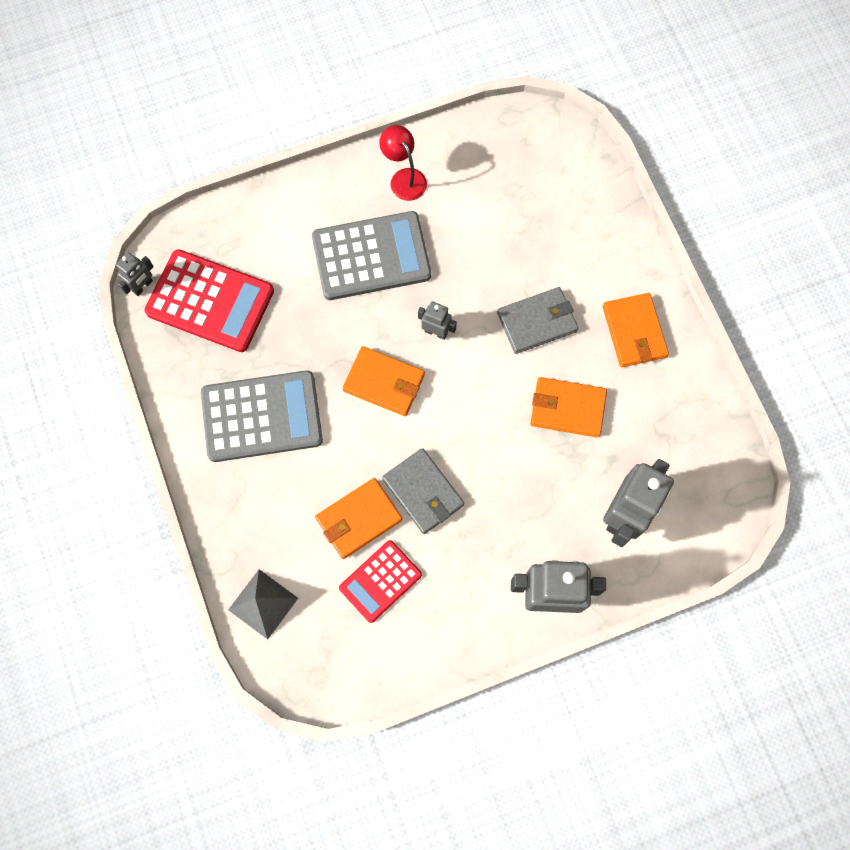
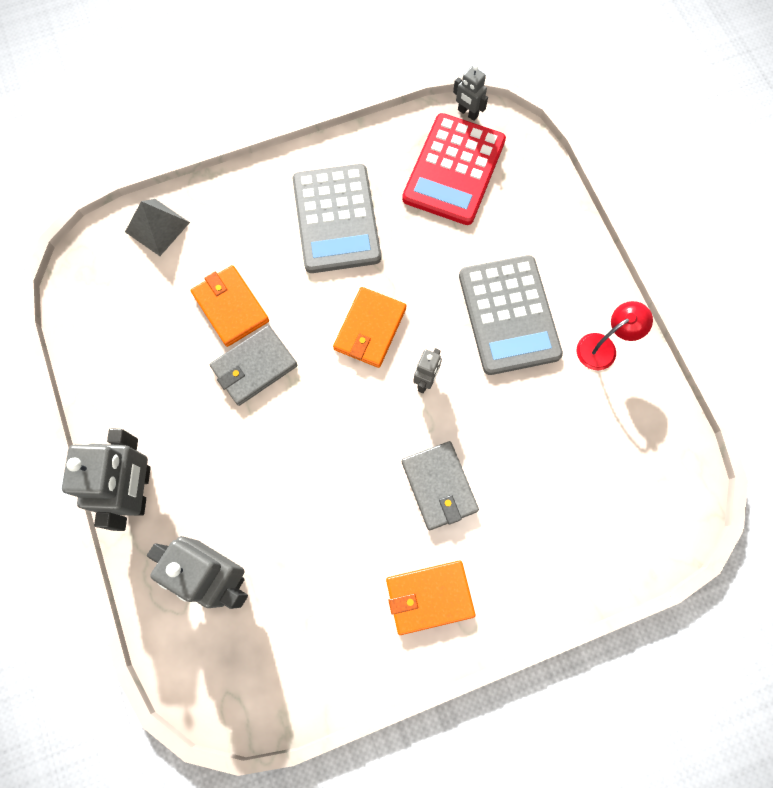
camera: 90 degrees right, 0 degrees up
red calculator [339,540,422,623] -> none
orange wallet [530,377,607,438] -> none

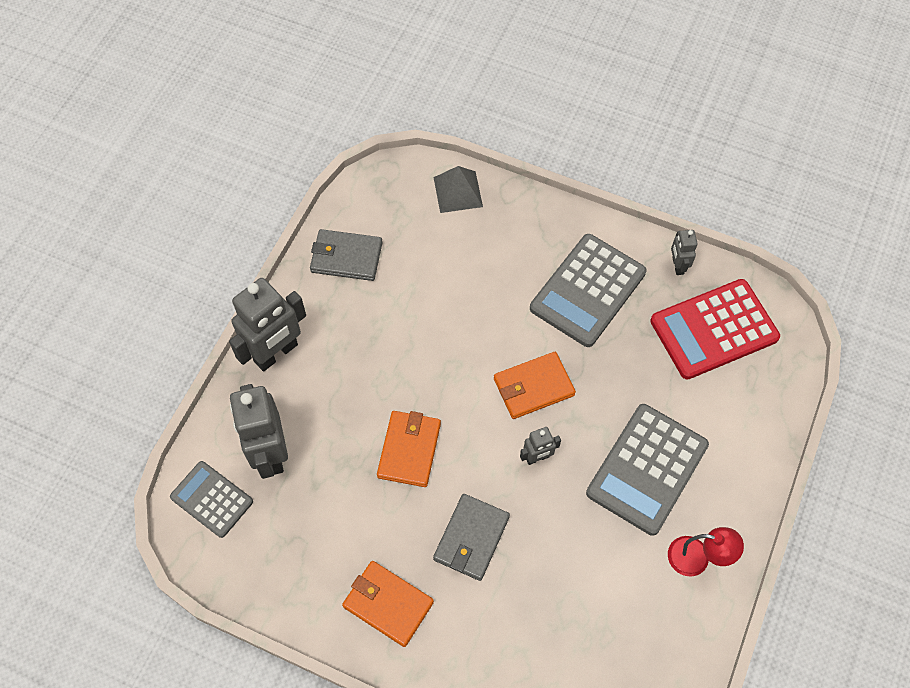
camera: 45 degrees right, 10 degrees down
orange wallet [191,265,269,347] -> orange wallet moved to [377,411,441,487]
grey wallet [210,325,298,406] -> grey wallet moved to [310,229,382,281]
grey robot [453,65,488,121] -> grey robot moved to [671,230,698,275]
none -> grey calculator [170,461,253,538]

